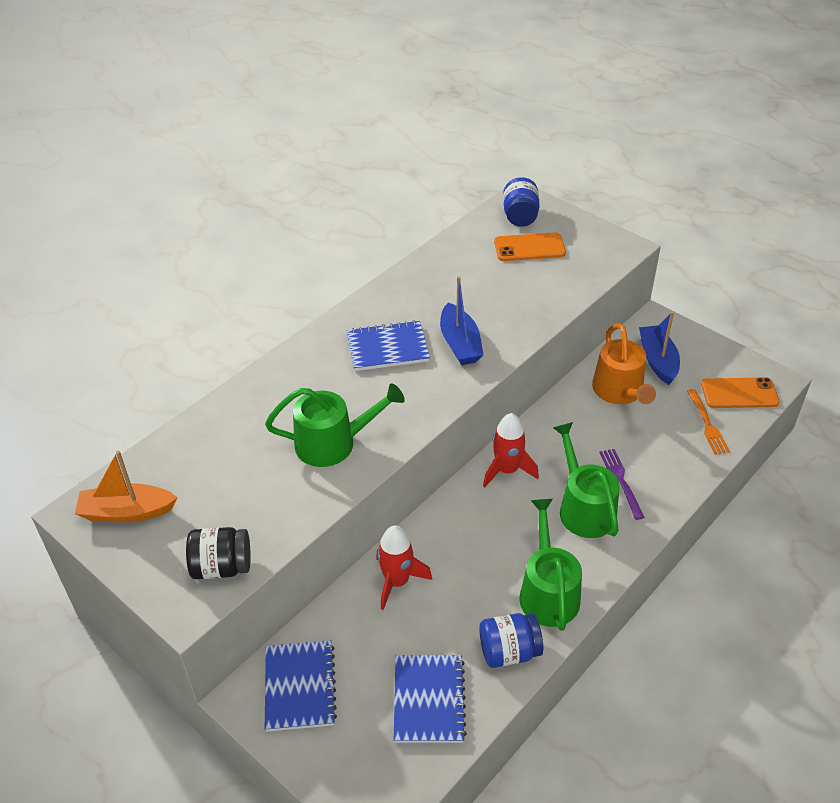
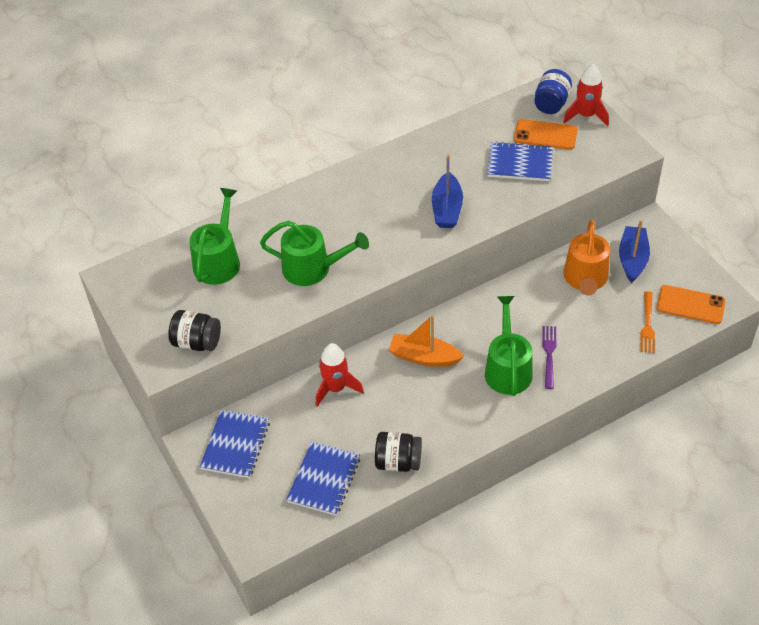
camera: 20 degrees right, 5 degrees up
orange boat [75,451,178,522] -> orange boat moved to [389,315,464,367]
blue notebook [347,320,430,371] -> blue notebook moved to [487,141,553,181]
blue jar [479,613,543,668] -> black jar [375,432,422,472]
red rocket [483,413,539,487] -> red rocket moved to [563,64,609,126]
green watering can [519,499,582,631] -> green watering can moved to [189,188,240,285]

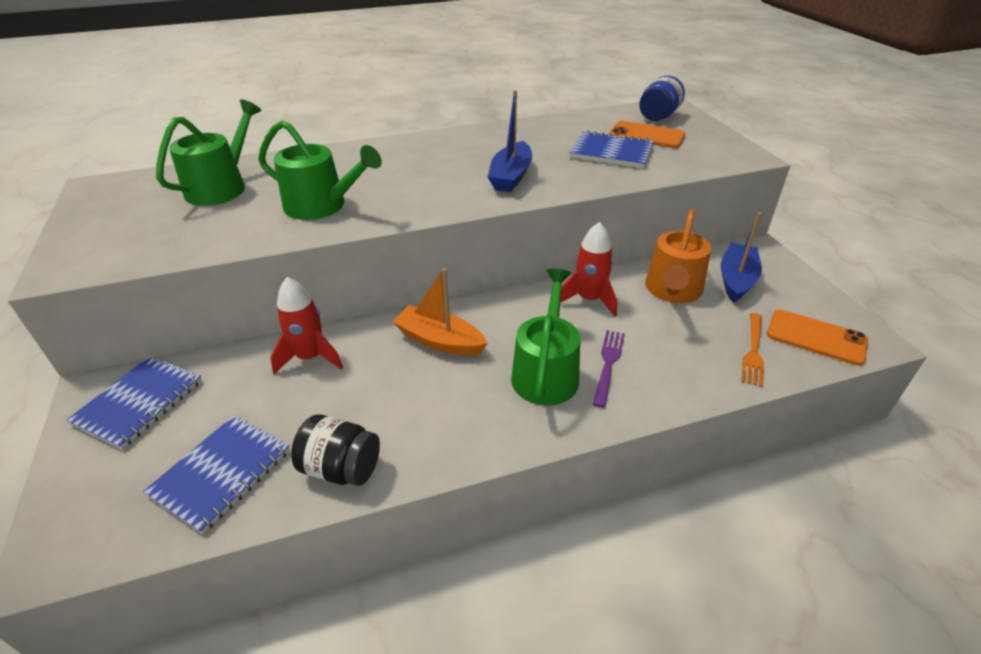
camera: 10 degrees right, 10 degrees down
black jar [168,310,221,351] -> none
red rocket [563,64,609,126] -> red rocket moved to [560,222,617,317]

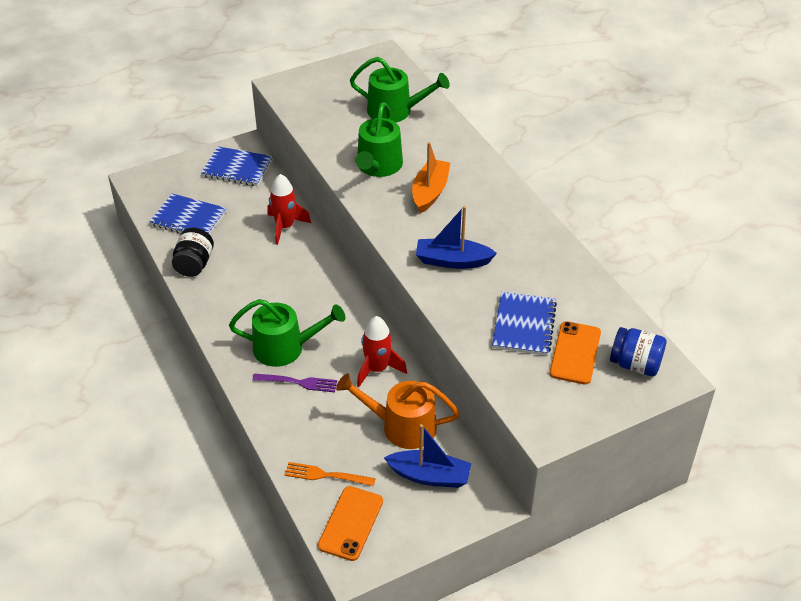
camera: 80 degrees right, 5 degrees up
orange boat [392,268,488,356] -> orange boat moved to [412,142,450,213]

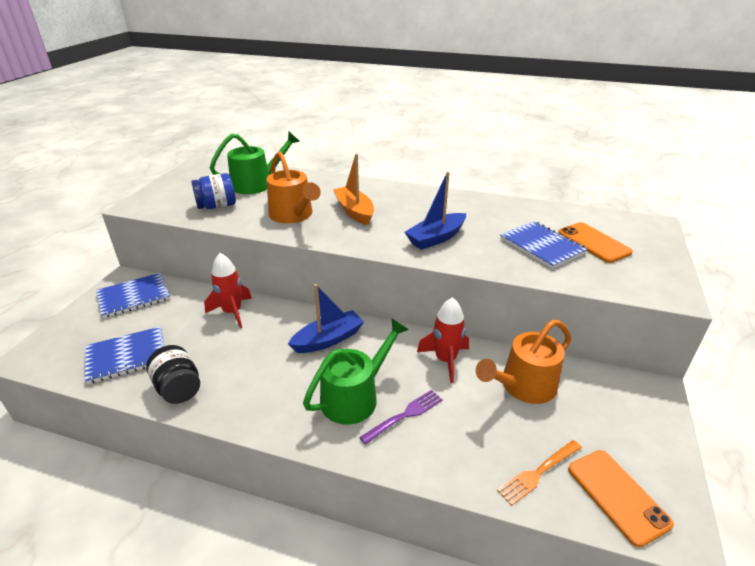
camera: 45 degrees left, 10 degrees down
green watering can [356,102,403,177] -> orange watering can [267,151,321,223]
blue boat [384,424,471,488] -> blue boat moved to [288,284,364,353]
blue jar [610,327,666,376] -> blue jar moved to [191,173,236,209]

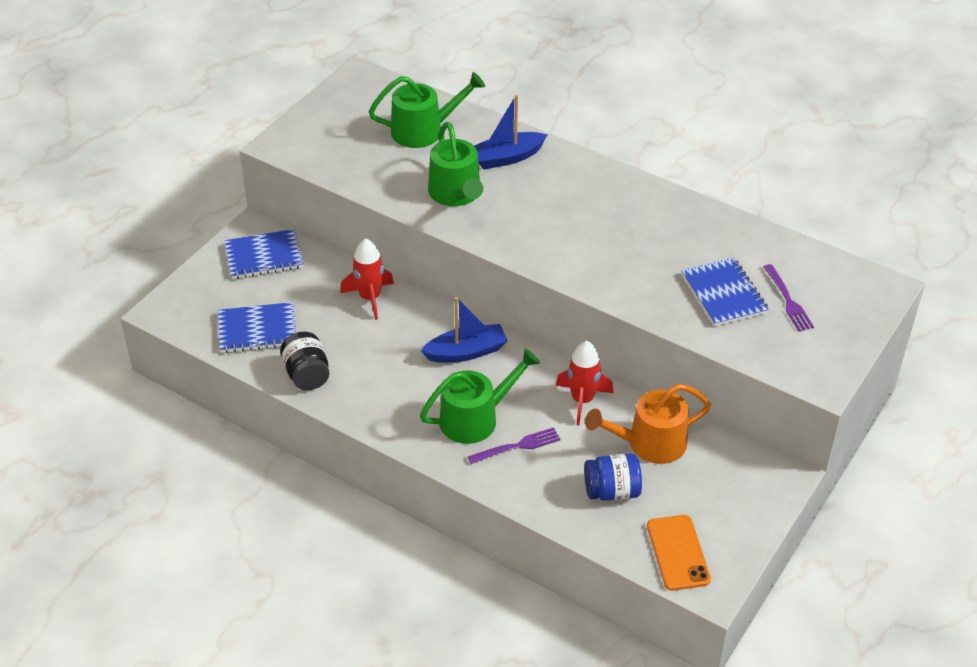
camera: 15 degrees right, 10 degrees up
blue jar [191,173,236,209] -> blue jar moved to [584,453,642,501]
orange watering can [267,151,321,223] -> green watering can [428,122,483,206]
orange boat [333,154,374,225] -> none
blue boat [405,171,466,250] -> blue boat moved to [474,95,547,169]
orange fork [497,440,582,506] -> none
orange phone [558,222,633,263] -> purple fork [763,264,814,332]

